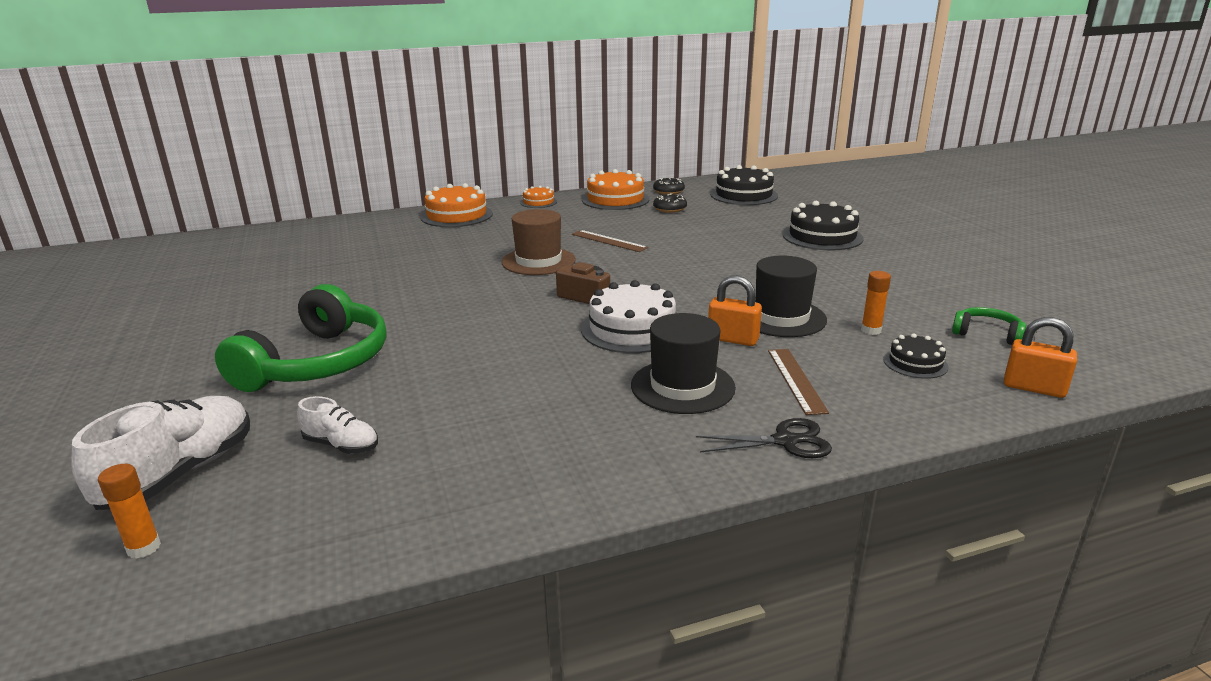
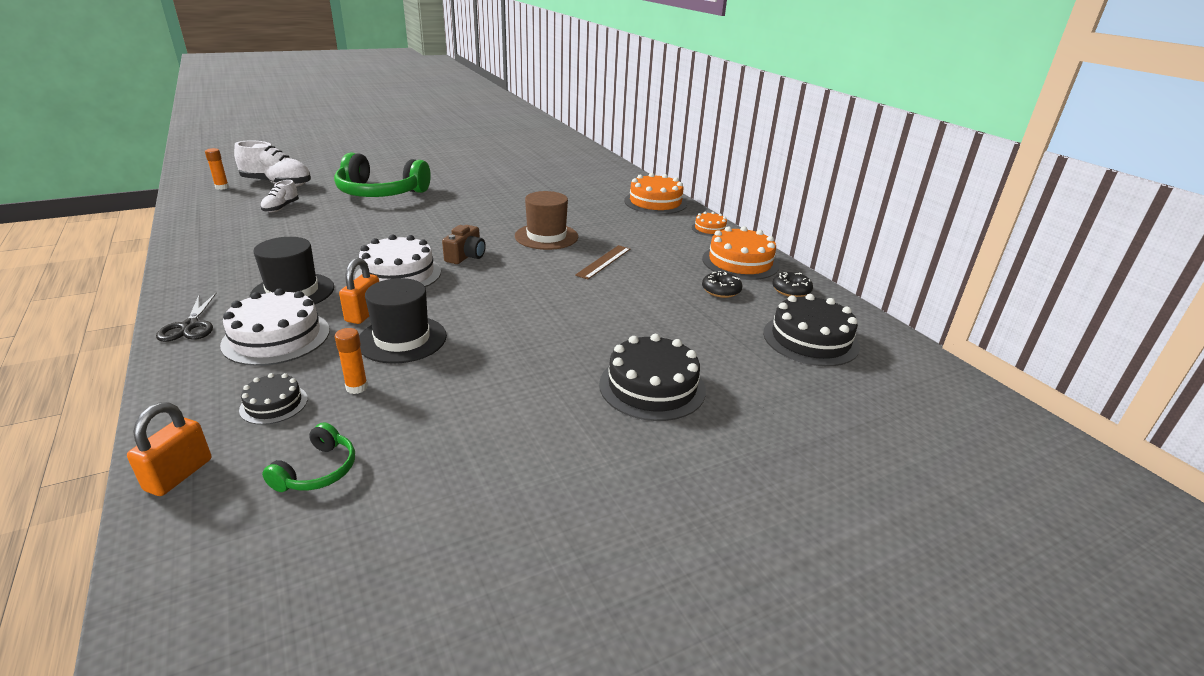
camera: 80 degrees right, 5 degrees up
brown ruler [768,349,829,415] -> white cake [220,288,330,366]

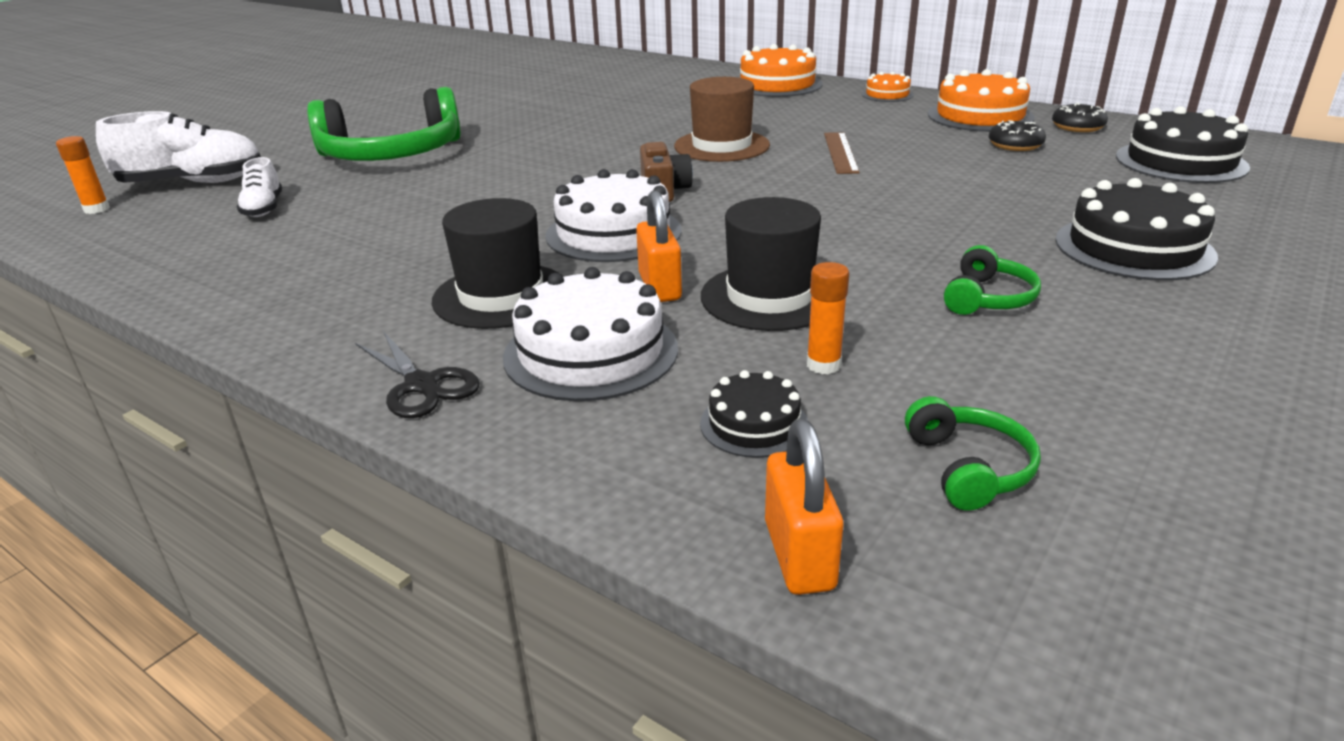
camera: 25 degrees left, 0 degrees up
none -> green headphones [944,245,1041,315]

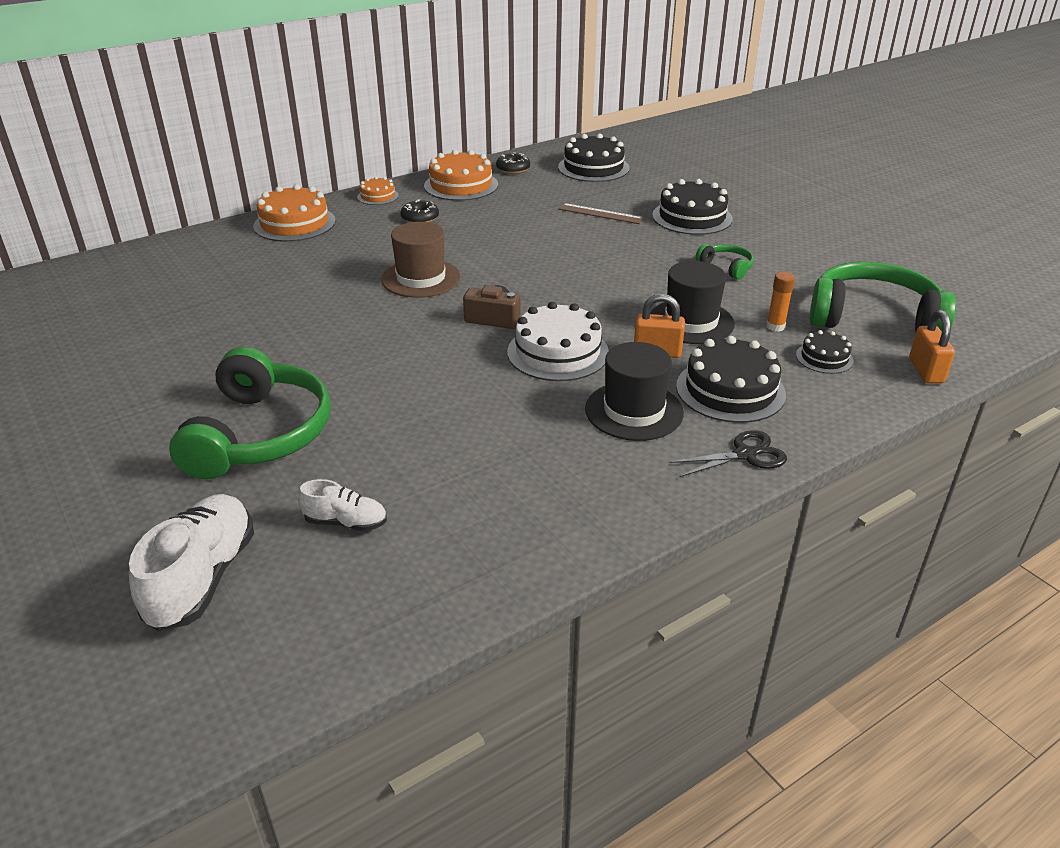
camera: 70 degrees left, 5 degrees up
orange glue stick [56,136,110,214] -> none
white cake [503,267,678,401] -> black cake [676,336,786,423]
orange padlock [765,419,843,595] -> orange padlock turned 75 degrees clockwise [909,310,955,384]
brown ruler [824,132,860,174] -> brown ruler moved to [558,203,644,224]
green headphones [905,396,1041,511] -> green headphones [810,262,956,332], size x2.21
black donut [989,120,1046,151] -> black donut moved to [401,199,439,223]

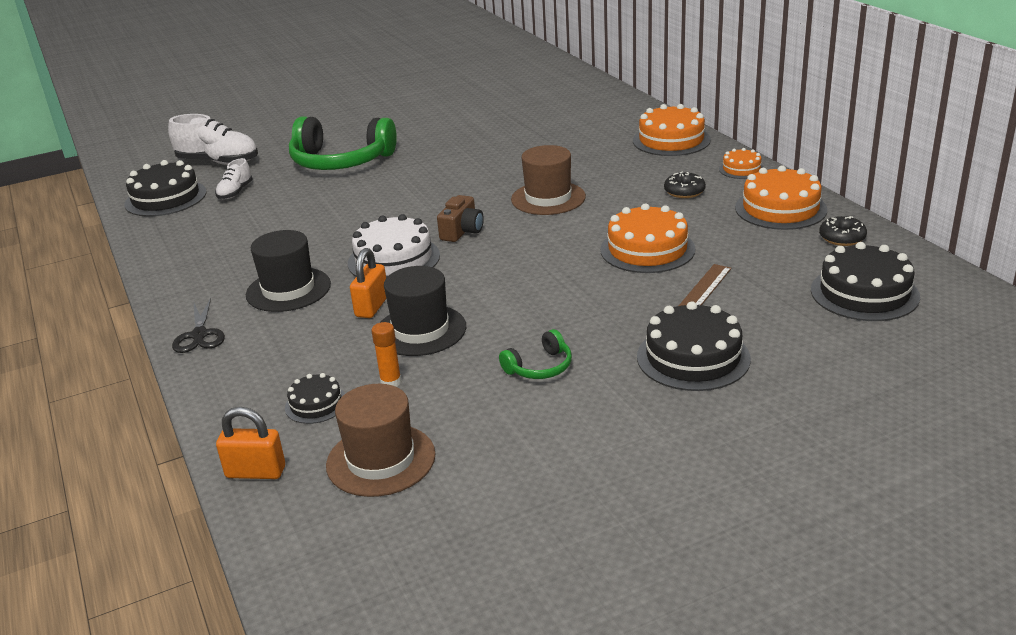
camera: 100 degrees right, 5 degrees down
black cake [676,336,786,423] -> black cake moved to [124,160,207,217]
green headphones [810,262,956,332] -> brown hat [326,384,435,497]
none -> orange cake [600,203,696,273]

